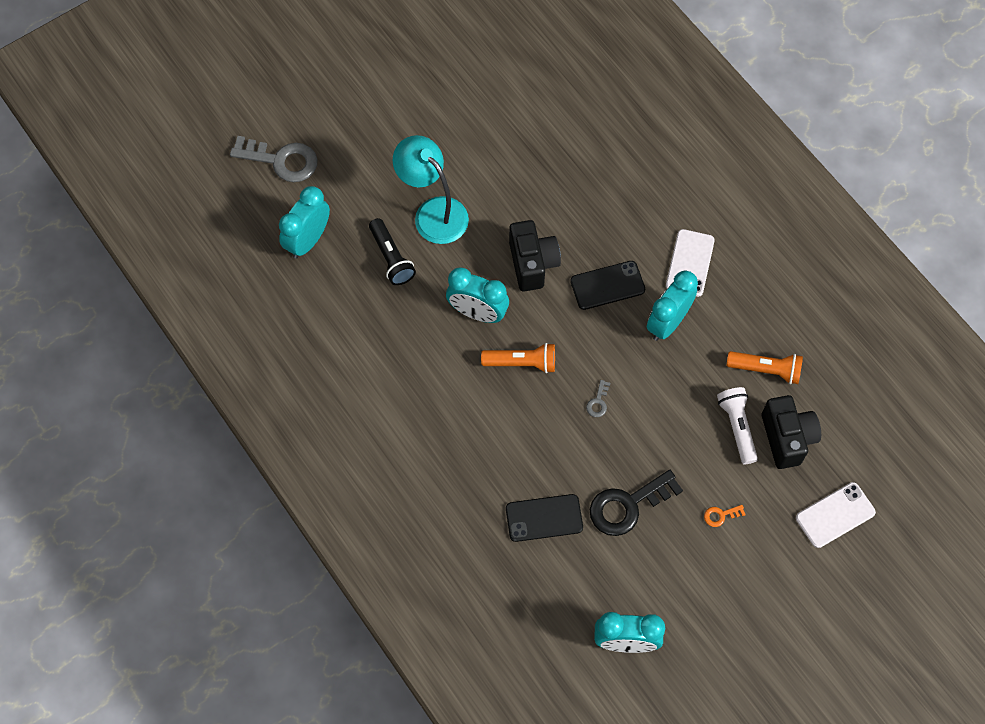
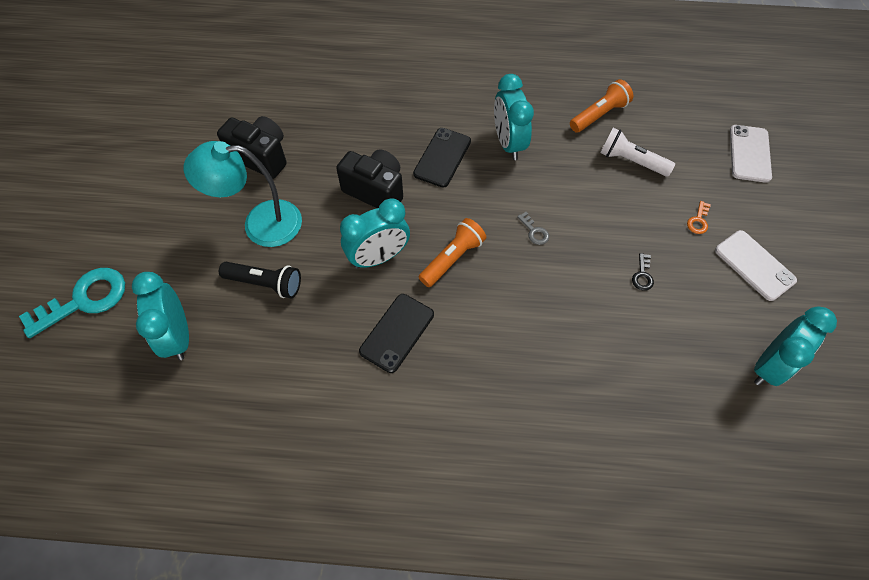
camera: 50 degrees left, 5 degrees down
grey key [230,136,318,182] -> turquoise key [19,268,125,338]
black phone [506,494,583,542] -> black phone moved to [359,294,434,373]
black key [590,470,683,536] -> black key [632,253,654,291], size x0.43
white phone [666,229,715,297] -> white phone moved to [715,230,797,301]
black camera [762,395,821,469] -> black camera moved to [217,116,287,179]

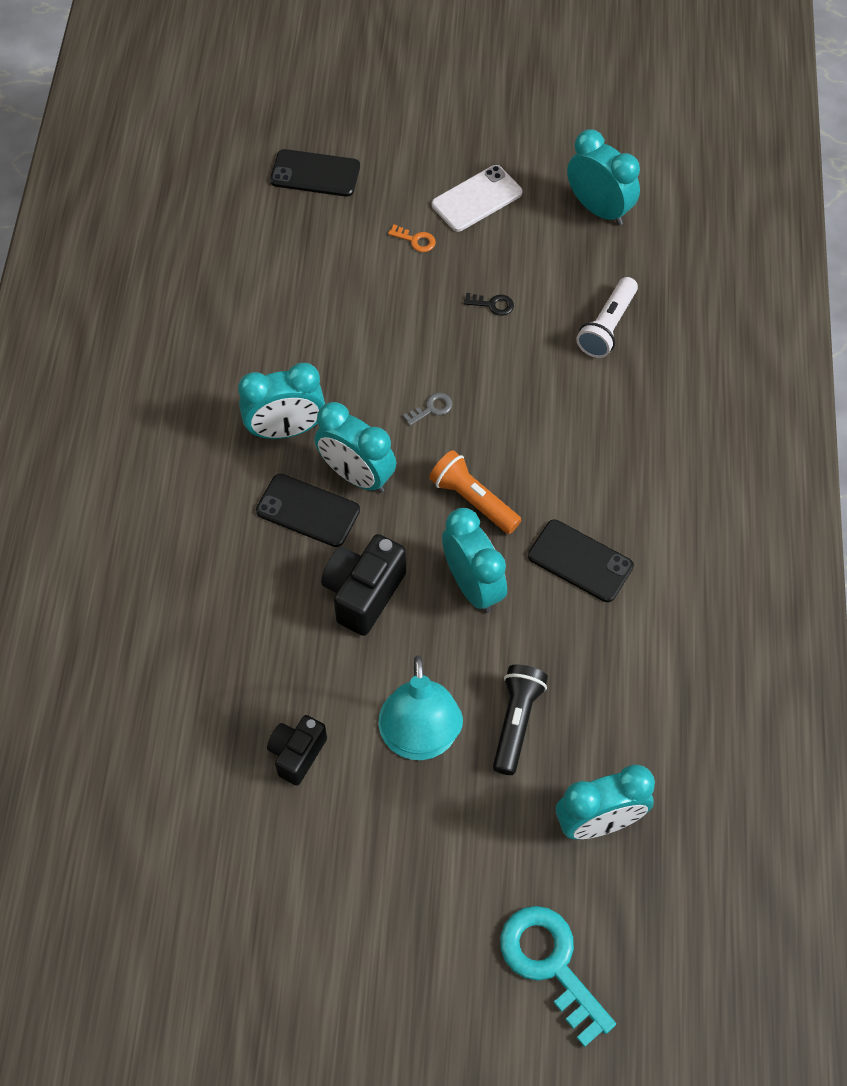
camera: 90 degrees left, 0 degrees up
black camera [217,116,287,179] -> black camera [267,715,327,786], size x0.66
orange flashlight [570,79,633,133] -> none
white flashlight [600,128,675,177] -> white flashlight moved to [576,277,638,358]
white phone [730,125,772,183] -> black phone [270,149,360,197]
none -> turquoise clock [315,402,396,493]

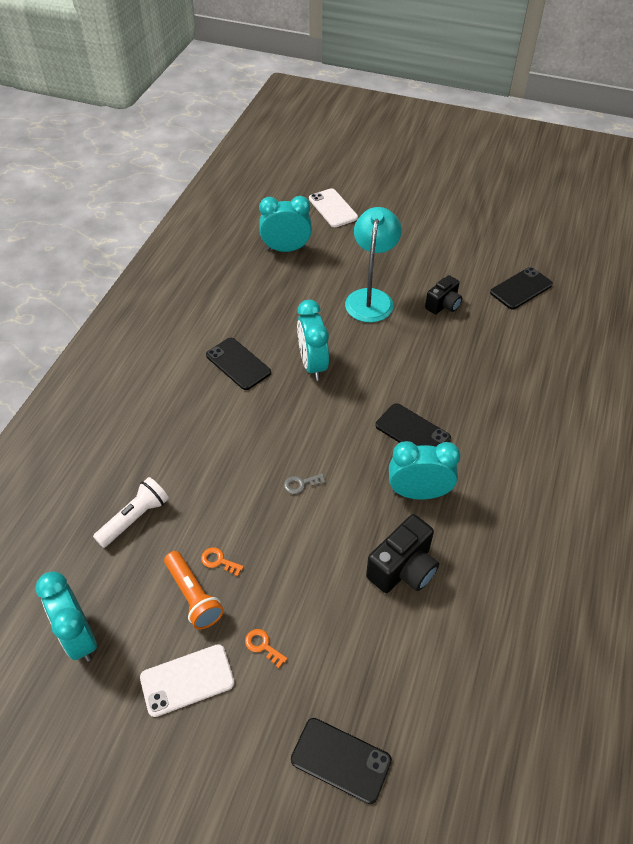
camera: 165 degrees left, 10 degrees down
turquoise clock [315,402,396,493] -> none
black camera [321,534,406,636] -> black camera moved to [366,514,439,593]
orange flashlight [429,450,521,534] -> orange flashlight moved to [164,551,224,629]
black key [464,293,514,316] -> orange key [201,547,244,576]
black flashlight [493,665,548,775] -> none
turquoise key [500,906,616,1047] -> white phone [309,188,358,227]
none -> black phone [490,267,553,309]

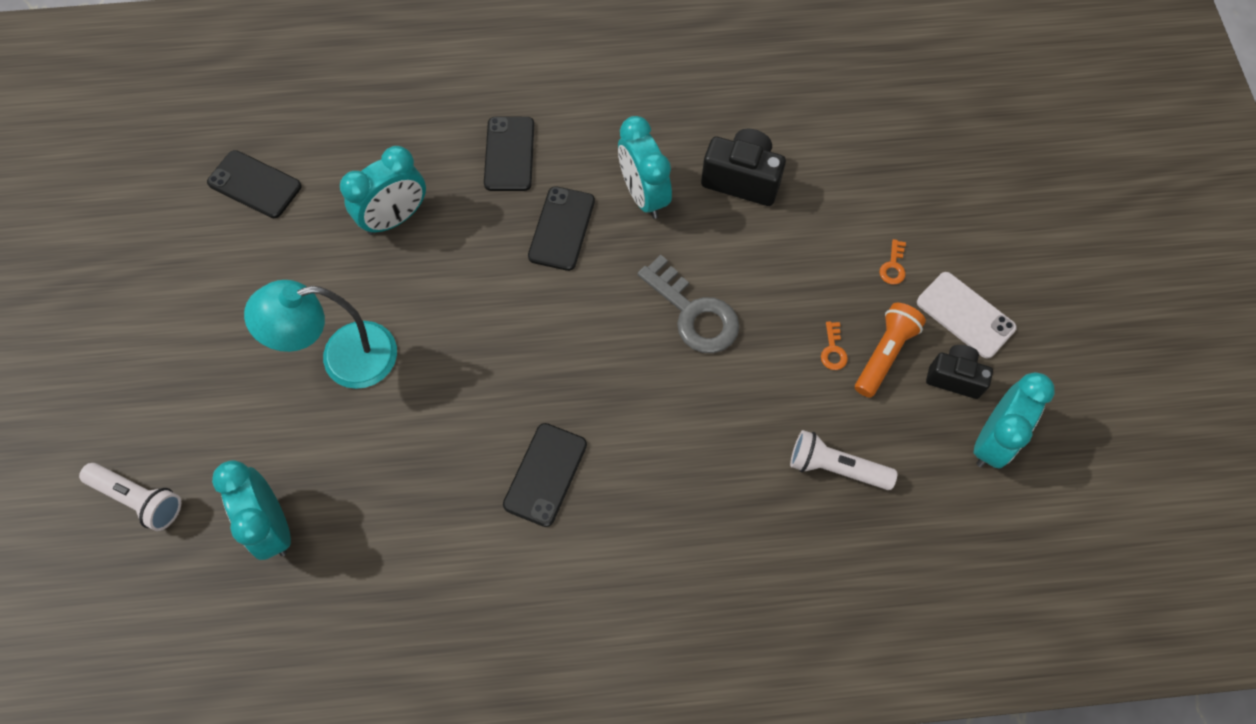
camera: 115 degrees left, 15 degrees up
grey key [284,473,326,494] -> grey key [637,255,740,353], size x2.33
black phone [291,718,392,804] -> black phone moved to [484,117,534,191]
turquoise clock [297,300,329,381] -> turquoise clock moved to [340,146,426,235]
white phone [309,188,358,227] -> white flashlight [79,463,181,531]
black camera [425,275,462,314] -> black camera moved to [926,345,993,399]

